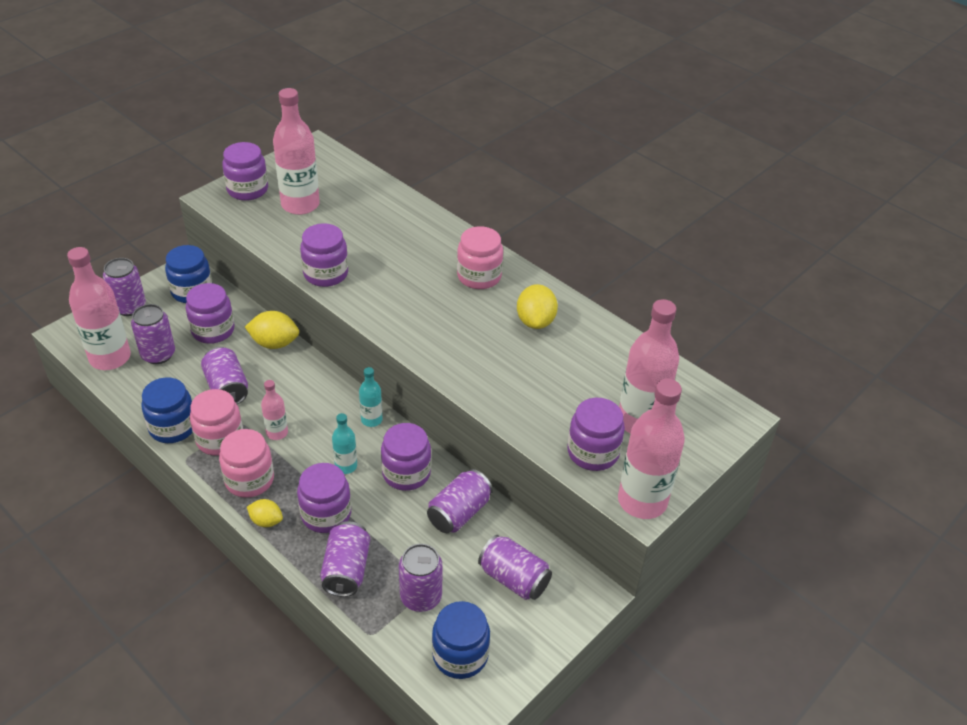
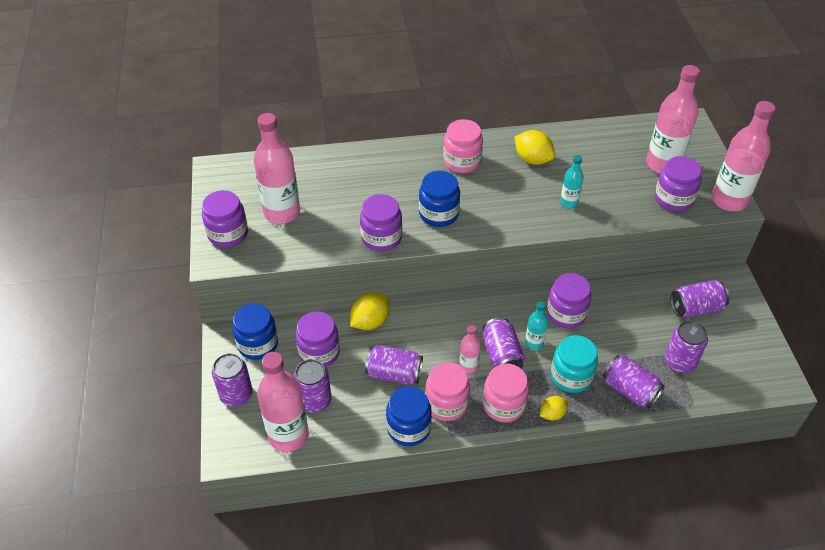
camera: 50 degrees left, 5 degrees up
purple jar [297,463,351,533] -> turquoise jar [551,335,598,393]
turquoise bottle [359,367,383,427] -> turquoise bottle moved to [560,155,584,208]
purple can [427,469,493,533] -> purple can moved to [482,317,525,368]
blue jar [432,601,490,679] -> blue jar moved to [419,171,460,227]

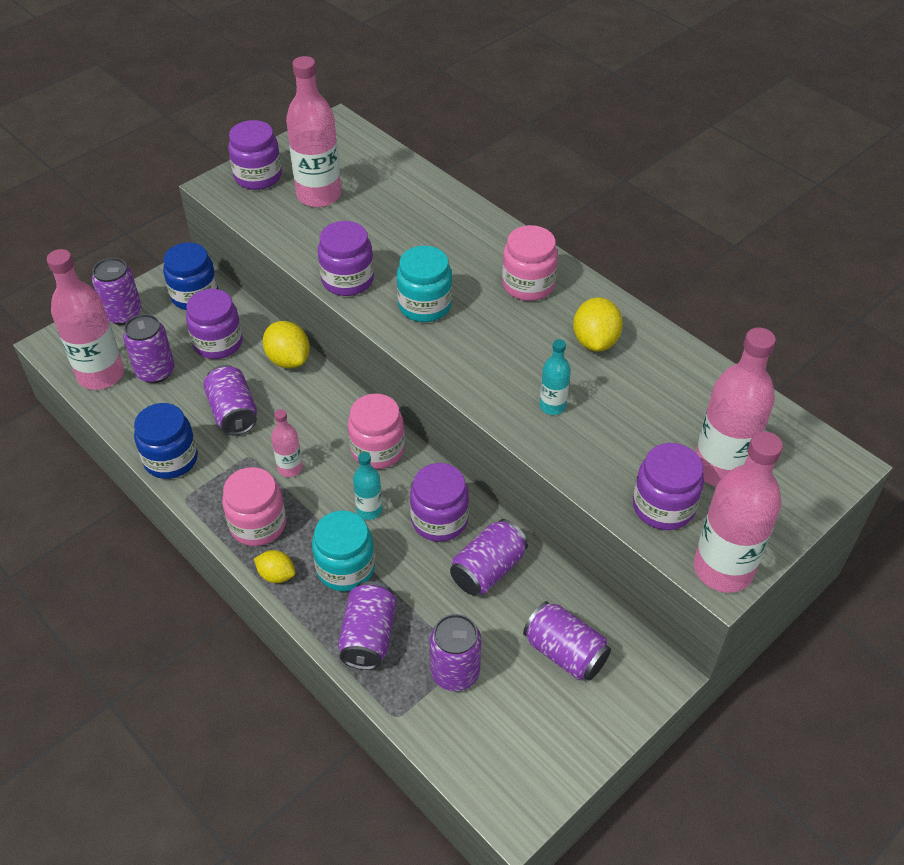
camera: 55 degrees right, 0 degrees up
yellow lemon [350,293,390,330] -> yellow lemon turned 45 degrees clockwise [263,321,310,368]
blue jar [419,171,460,227] -> turquoise jar [396,246,452,322]
pink jar [425,362,470,421] -> pink jar moved to [348,394,405,469]
purple can [482,317,525,368] -> purple can moved to [450,519,528,596]

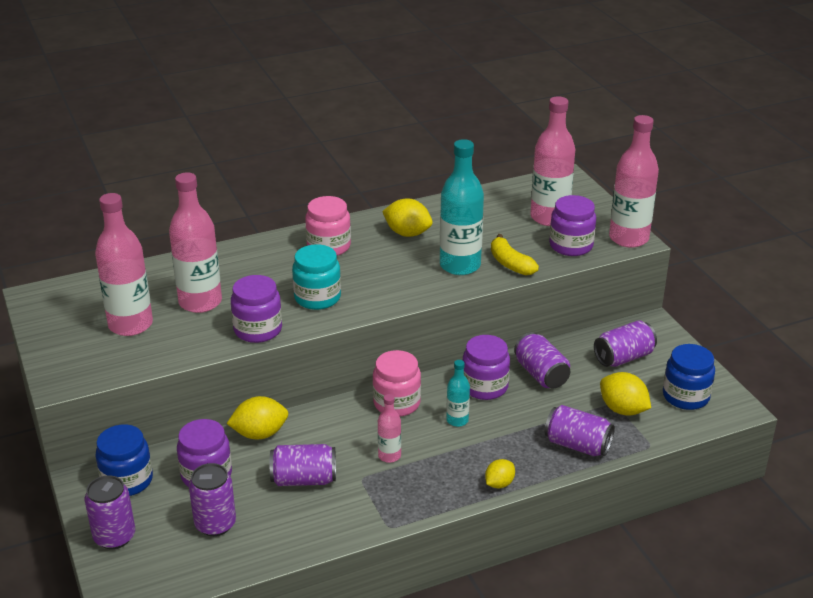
camera: 70 degrees left, 15 degrees down
pink bottle [47,249,124,390] -> pink bottle moved to [169,172,222,313]
blue jar [134,403,198,479] -> blue jar moved to [663,344,715,410]
pink jar [222,467,286,546] -> none
purple jar [228,120,282,190] -> none
turquoise jar [312,510,375,591] -> none
purple can [430,614,482,691] -> yellow lemon [600,372,651,416]
turquoise bottle [540,339,571,415] -> turquoise bottle [440,139,484,275], size x1.99
none -> yellow banana [491,234,539,276]

